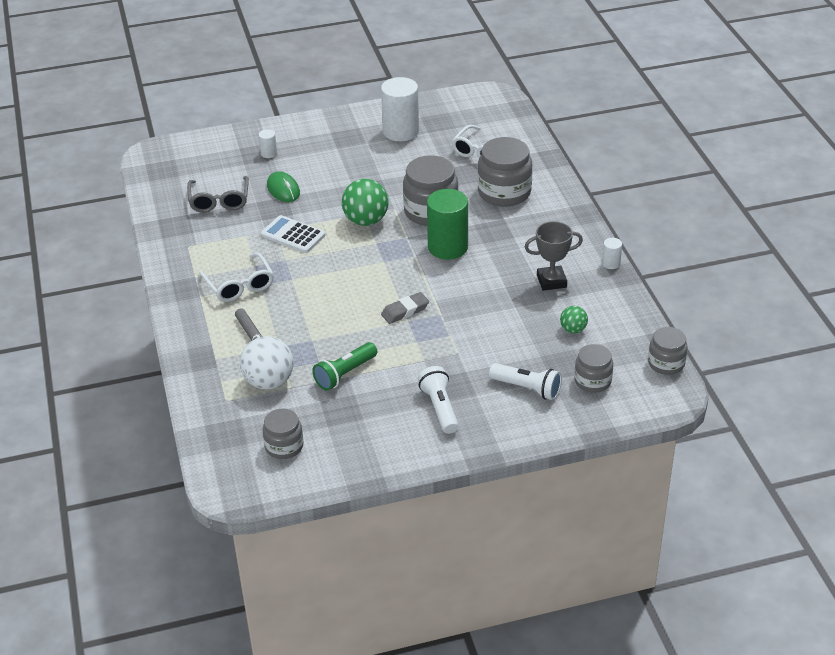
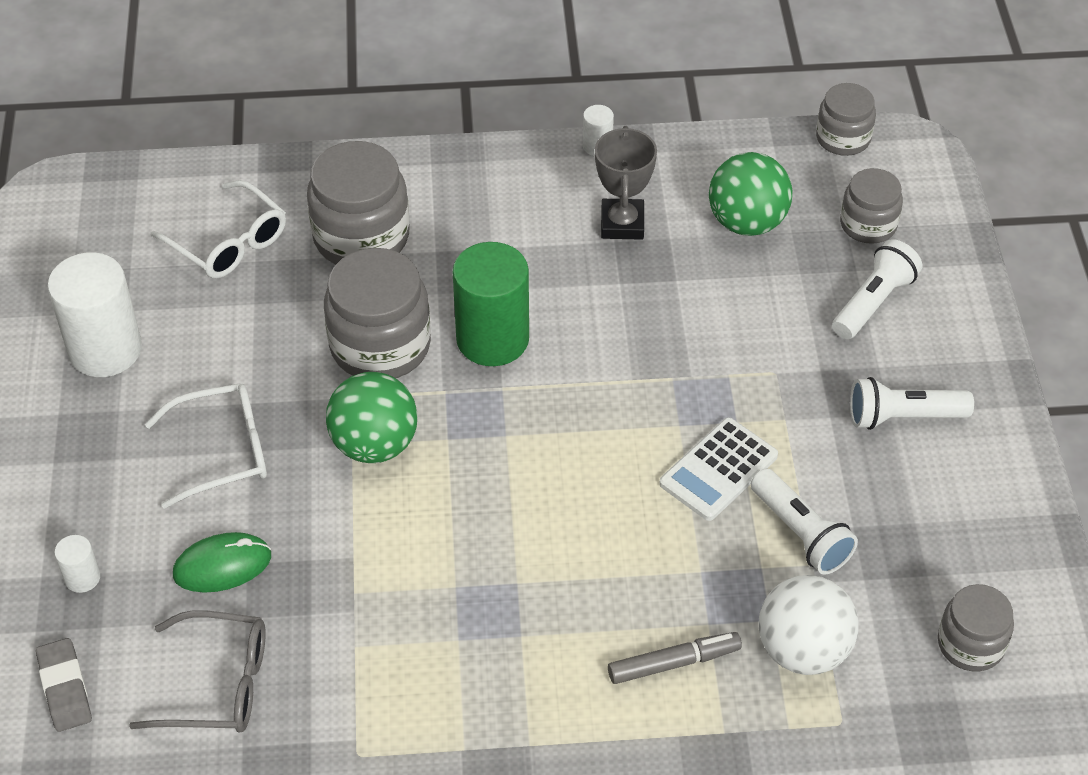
camera: 80 degrees left, 10 degrees up
white glasses [199,253,274,302] -> white glasses moved to [145,383,267,509]
white calculator [261,215,325,253] -> white calculator moved to [659,417,778,521]
green flashlight [312,342,377,390] -> white flashlight [751,468,858,575]
grey eraser [381,292,429,324] -> grey eraser moved to [36,638,92,732]
green ball [560,306,588,333] -> green ball [709,152,793,236], size x1.85

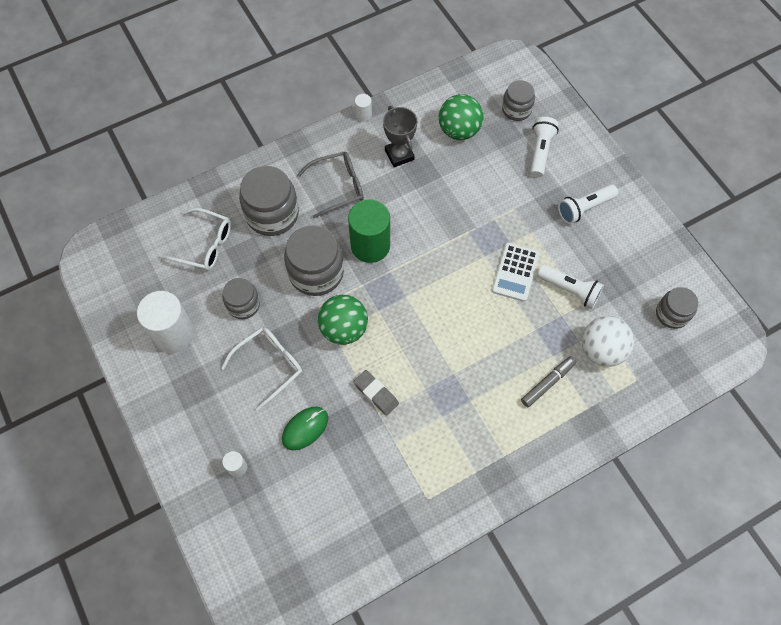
camera: 25 degrees left, 15 degrees up
grey eraser [36,638,92,732] -> grey eraser moved to [354,370,399,416]
grey glasses [129,610,265,733] -> grey glasses moved to [297,152,364,218]
grey jar [816,83,876,156] -> grey jar moved to [222,278,260,319]

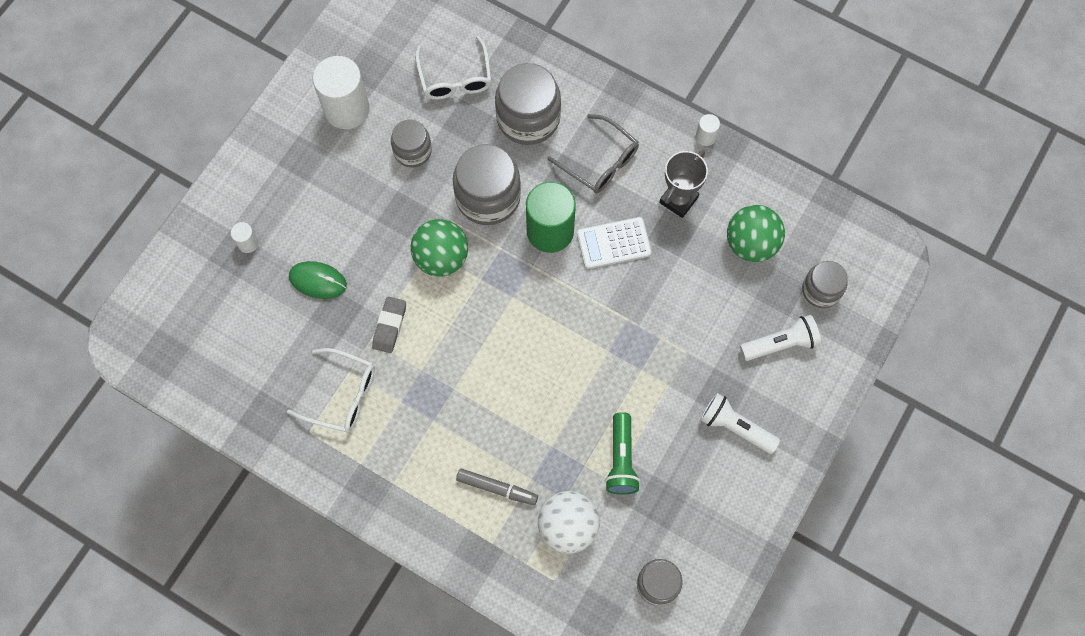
camera: 60 degrees right, 5 degrees up
white glasses [221,327,302,411] -> white glasses moved to [287,348,375,433]
white calculator [492,243,540,302] -> white calculator moved to [577,217,652,269]
white flashlight [537,264,604,309] -> green flashlight [605,412,640,495]

